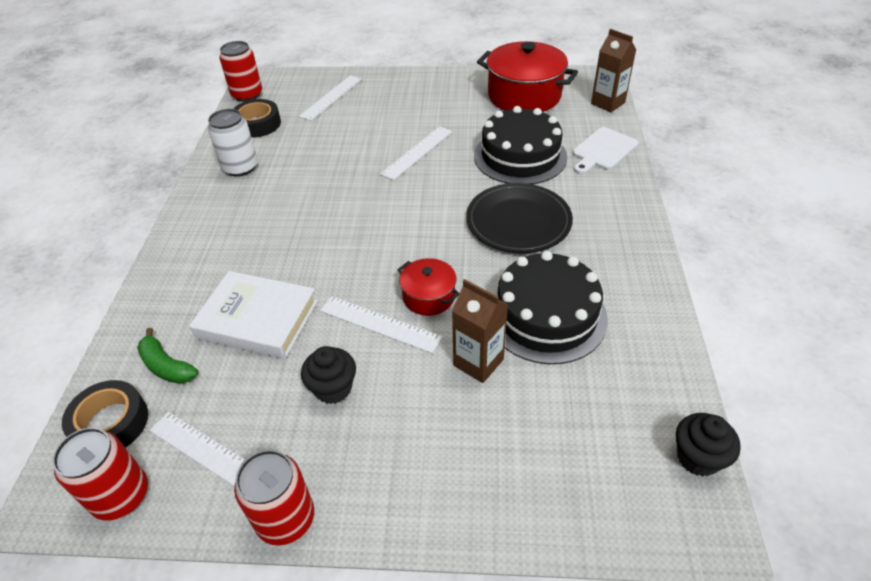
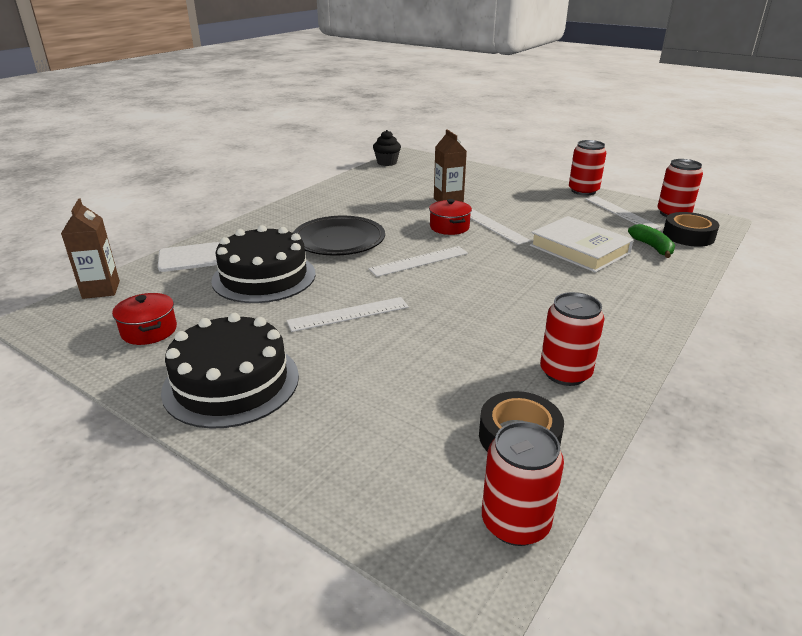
camera: 150 degrees left, 15 degrees down
white can [208,109,258,177] -> red can [540,292,604,386]
white ruler [299,75,362,121] -> white ruler moved to [369,246,468,277]
black cupcake [301,346,356,404] -> none
red pot [477,41,578,112] -> red pot [112,293,177,345], size x0.51
black cake [493,251,608,364] -> black cake moved to [161,313,299,429]

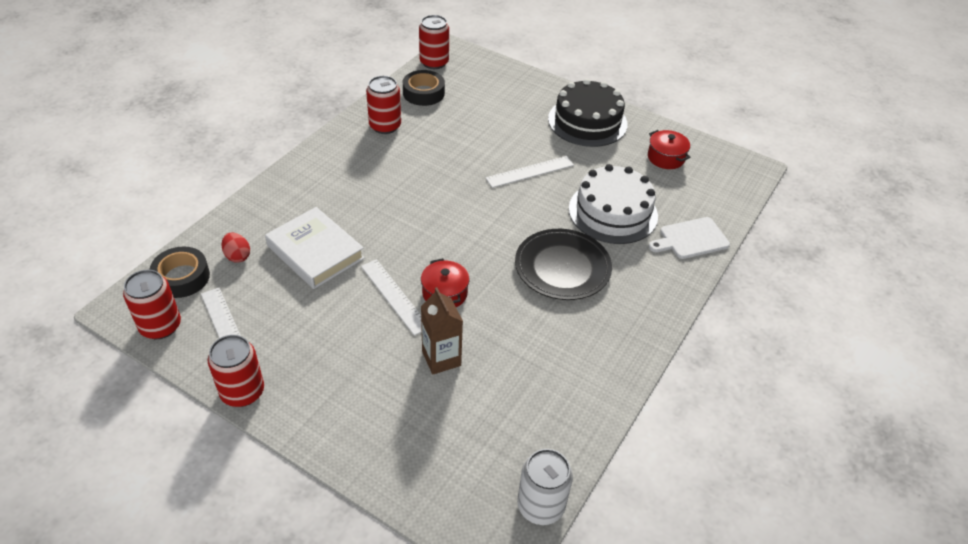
camera: 175 degrees right, 15 degrees up
brown carton [61,199,120,299] -> none
black cake [211,225,316,303] -> white cake [569,164,658,244]
white ruler [369,246,468,277] -> none
black cupcake [373,130,401,166] -> white can [517,449,573,525]
green banana [628,224,675,258] -> red egg [221,233,250,263]

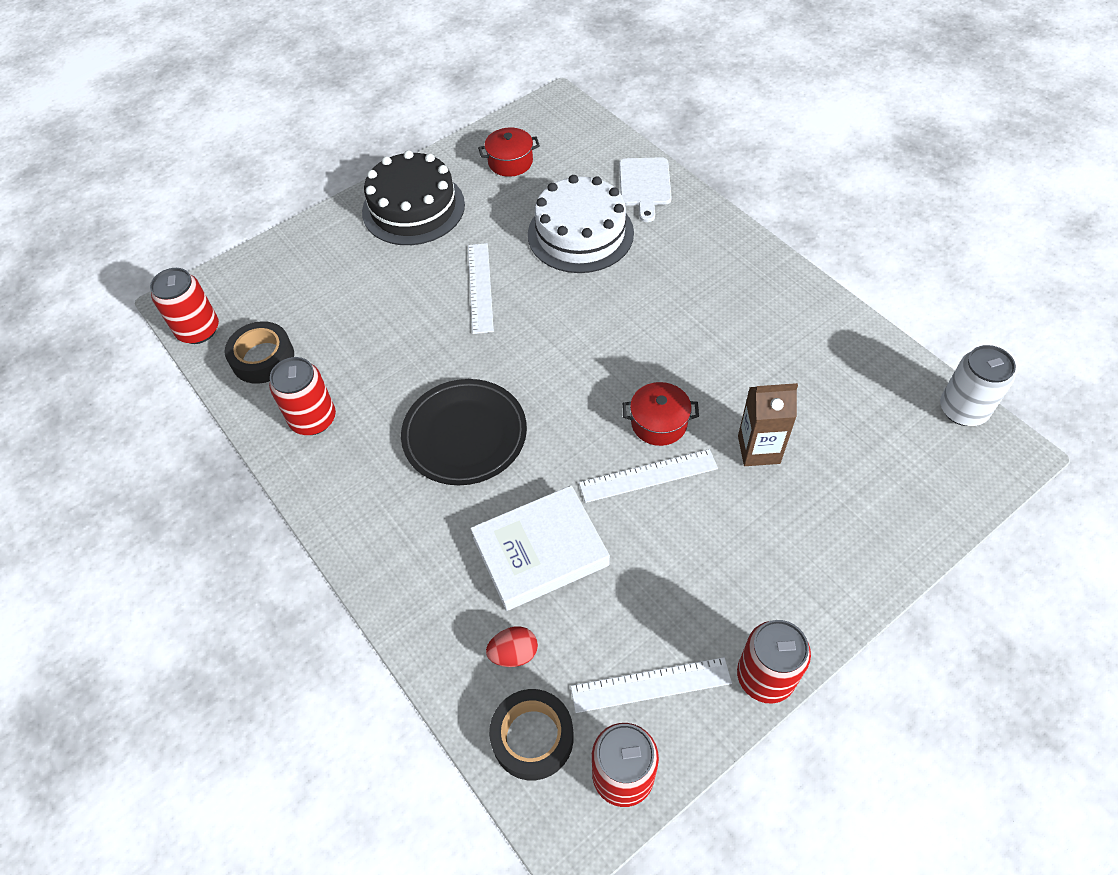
camera: 65 degrees left, 10 degrees up
black plate [515,229,612,300] -> black plate moved to [401,379,527,485]

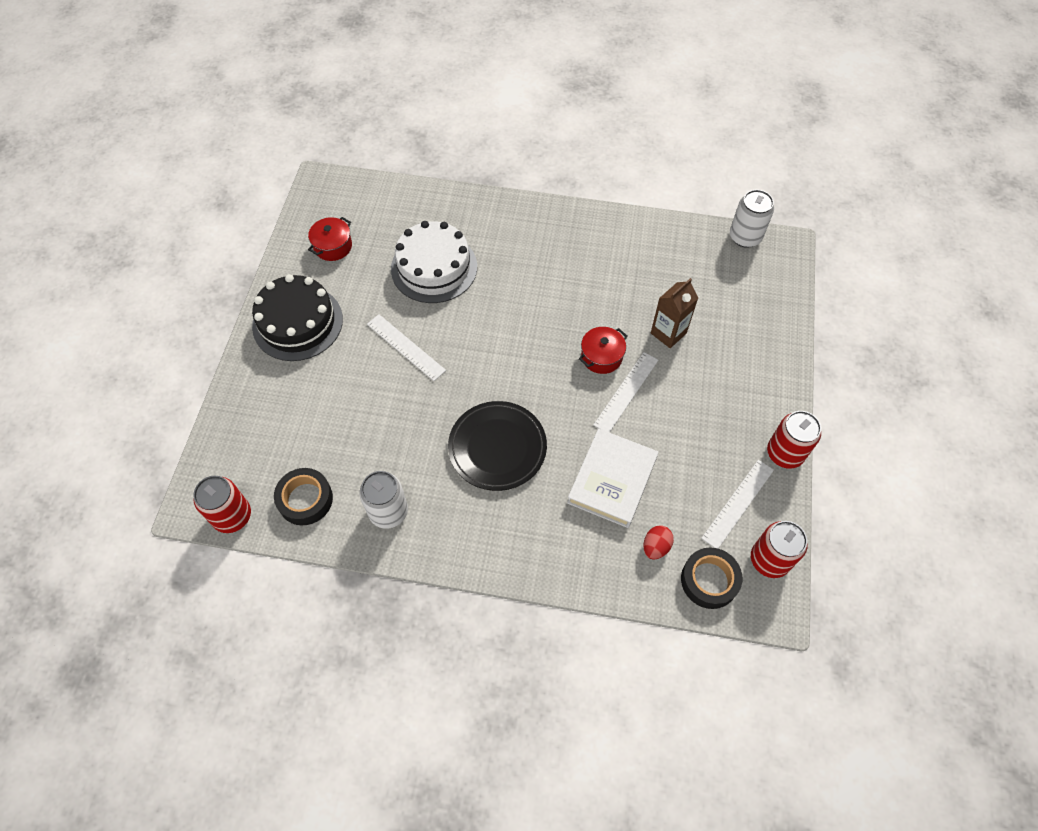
camera: 45 degrees left, 5 degrees up
red can [269,357,336,435] -> white can [360,471,408,529]
white cutting board [619,157,672,222] -> none

